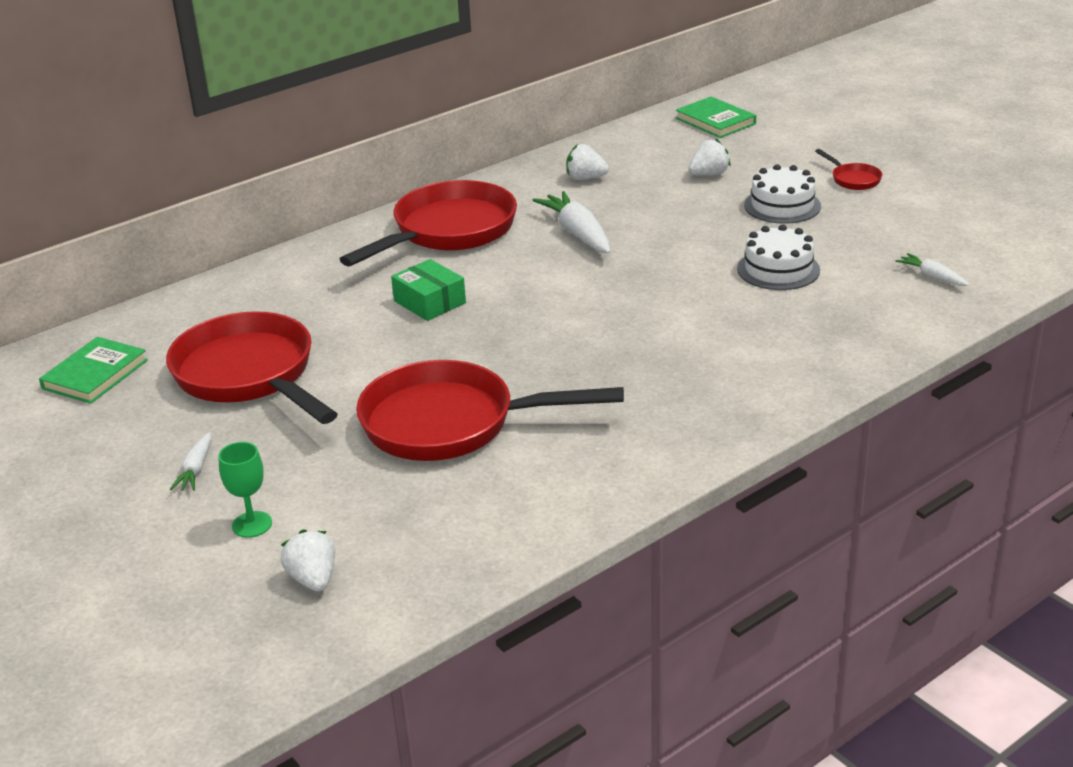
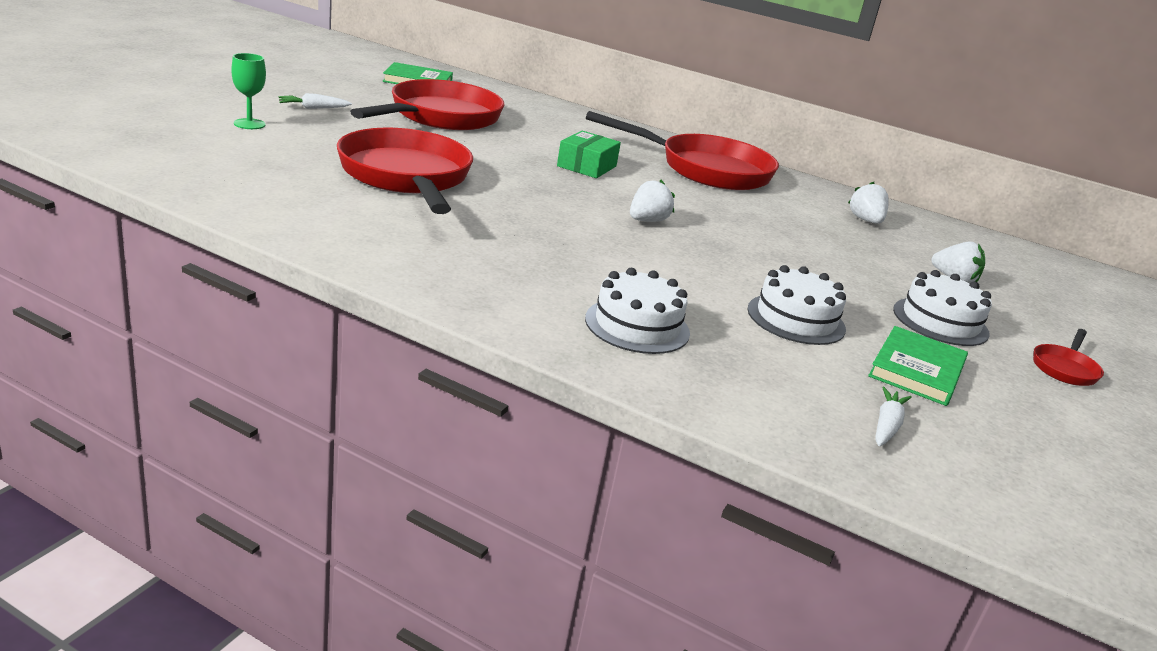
camera: 60 degrees right, 5 degrees down
white strawberry [281,530,335,592] -> white strawberry moved to [630,180,675,222]
white carrot [533,191,611,254] -> none
green book [676,97,756,138] -> green book moved to [868,326,968,406]
none -> white cake [585,268,690,354]

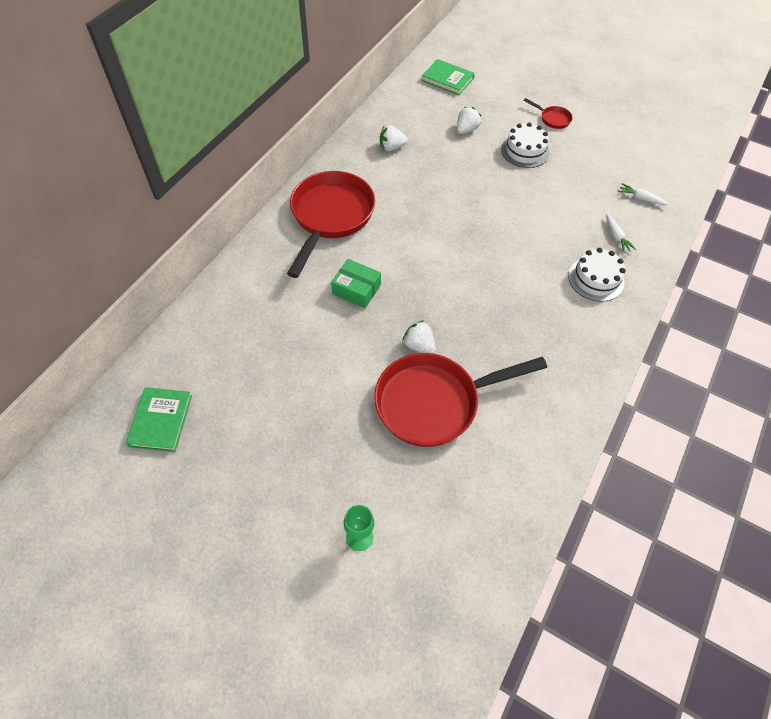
camera: 85 degrees left, 30 degrees up
white carrot [278,93,352,109] -> white carrot moved to [606,214,636,253]
red pan [350,79,504,130] -> none
white strawberry [630,180,675,222] -> white strawberry moved to [402,320,436,354]
white cake [747,265,846,345] -> none
green book [868,326,968,406] -> green book moved to [422,59,475,95]

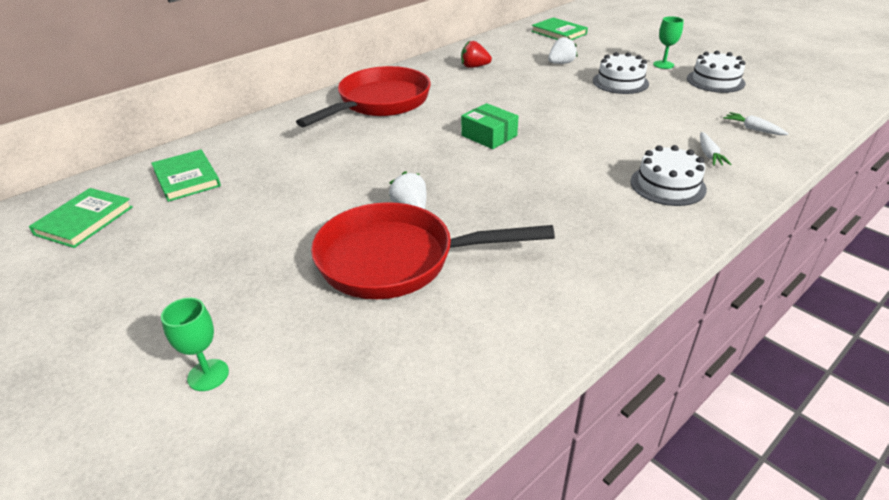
camera: 20 degrees right, 20 degrees down
green box [331,259,381,308] -> green box moved to [461,103,518,149]
white strawberry [380,125,408,151] -> red strawberry [461,41,492,68]
red pan [524,98,573,129] -> green goblet [653,16,684,69]
none -> green book [151,149,221,202]
none -> white cake [687,51,745,93]

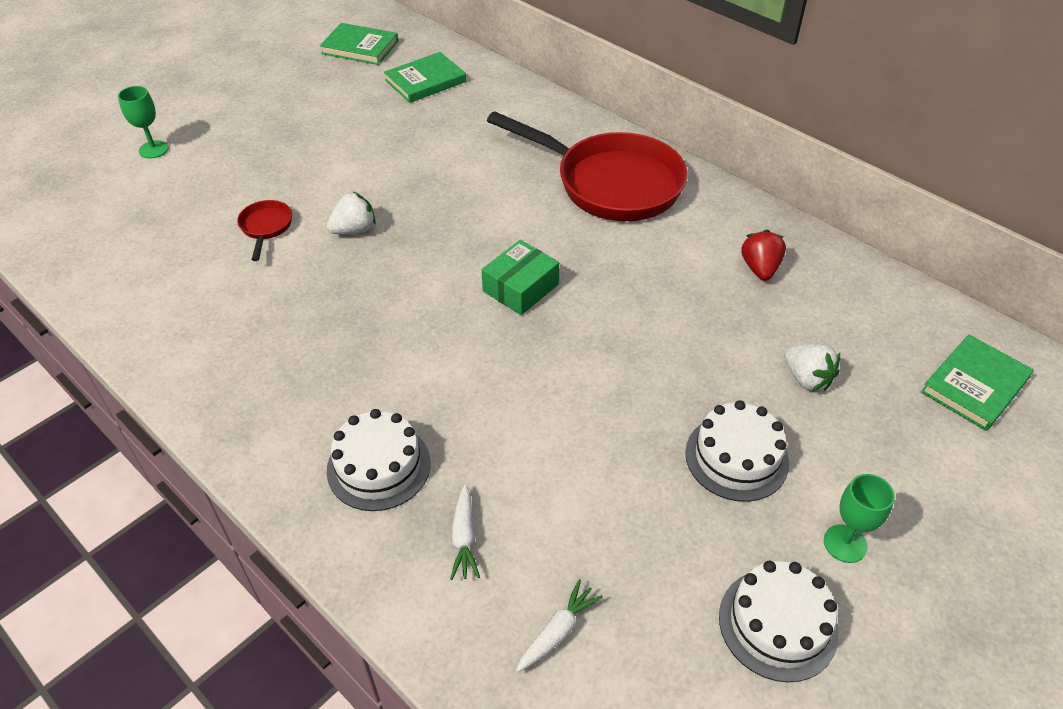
camera: 85 degrees right, 10 degrees up
red pan [311,202,555,299] -> red pan [237,200,292,261], size x0.41
white carrot [700,132,732,166] -> white carrot turned 90 degrees counterclockwise [450,484,480,580]

